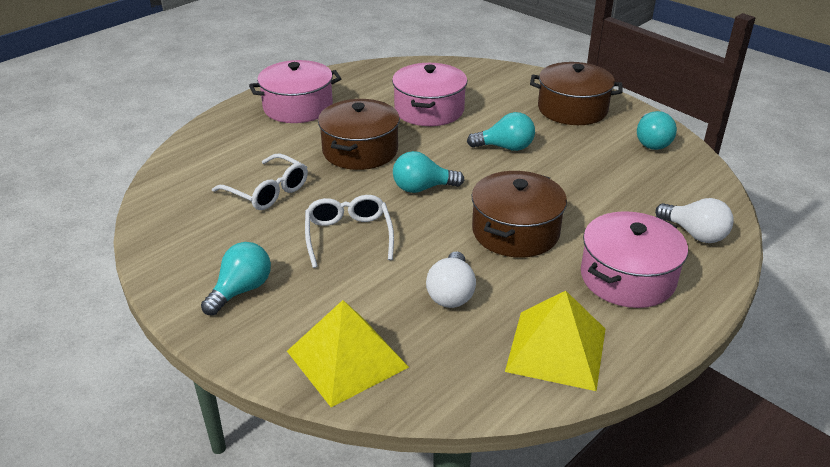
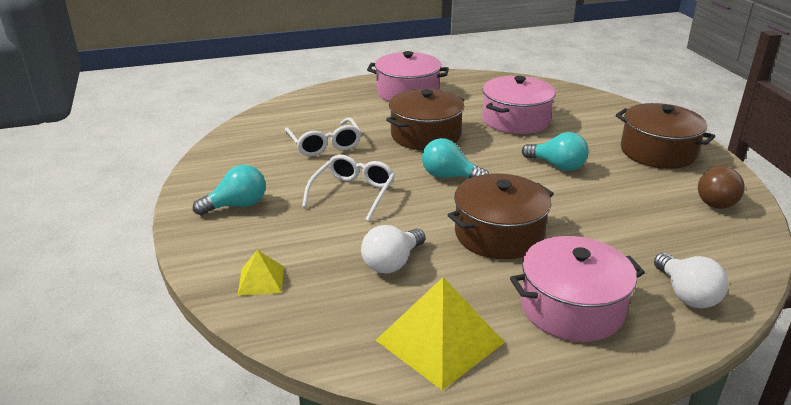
camera: 30 degrees right, 5 degrees down
yellow pyramid [287,300,409,407] -> yellow pyramid [237,250,284,296], size x0.52
turquoise light bulb [637,111,677,150] -> brown light bulb [698,166,745,209]

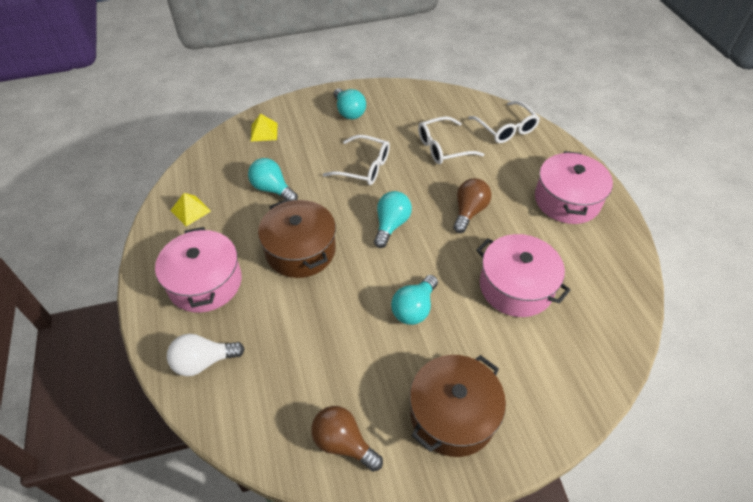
camera: 90 degrees right, 20 degrees up
white light bulb [361,225,425,274] -> turquoise light bulb [248,158,298,201]
yellow pyramid [376,277,505,390] -> yellow pyramid [170,193,211,226], size x0.52
brown pot [386,89,464,150] -> brown light bulb [453,178,491,233]
none -> white glasses [468,101,540,143]

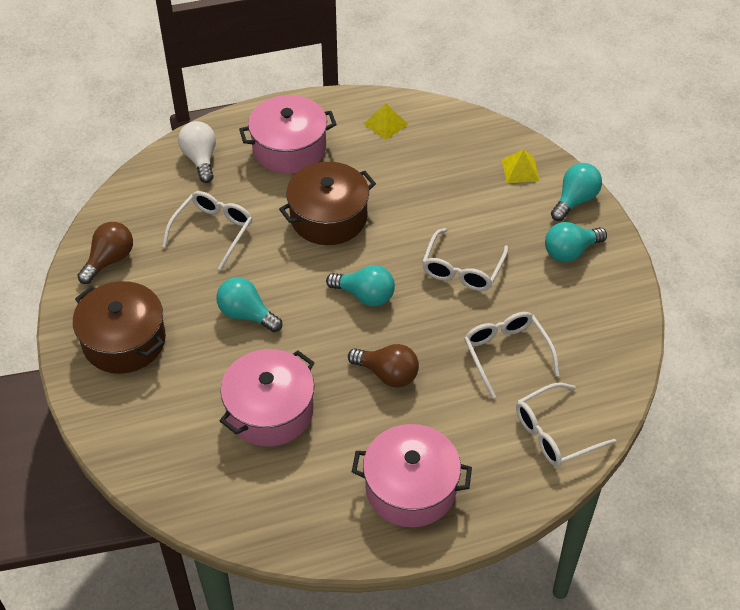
camera: 90 degrees right, 0 degrees up
turquoise light bulb [248,158,298,201] -> turquoise light bulb moved to [551,163,602,221]
none -> white glasses [162,191,253,270]

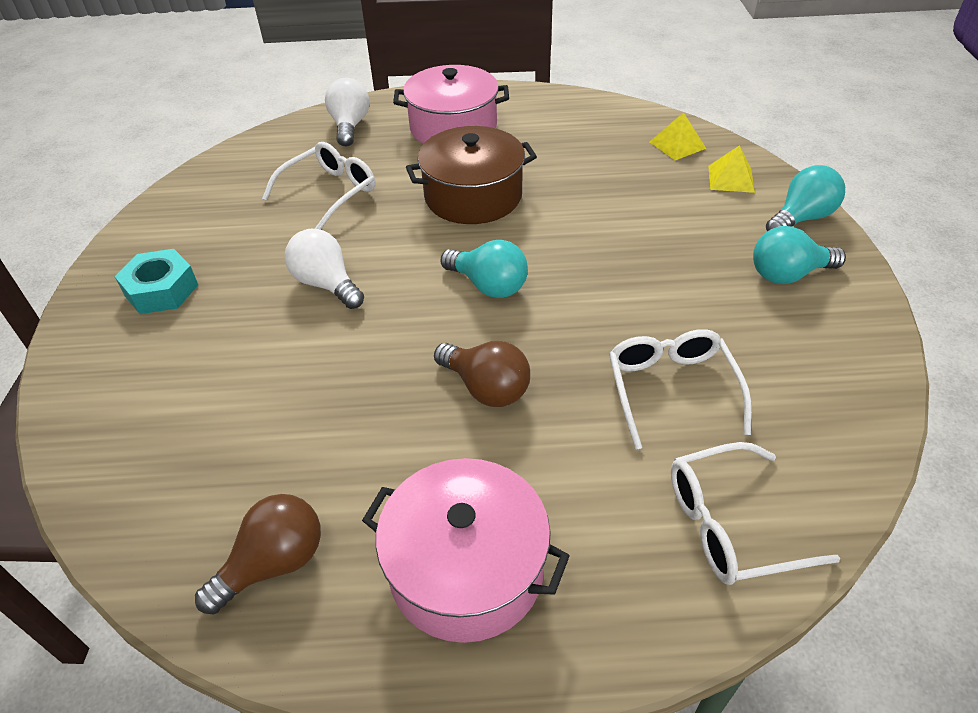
camera: 15 degrees right, 5 degrees down
brown pot [73,281,166,374] -> turquoise nut [115,249,198,314]
brown light bulb [77,222,133,284] -> brown light bulb moved to [195,494,321,614]
turquoise light bulb [216,277,282,332] -> white light bulb [285,229,364,309]
pink pot [220,349,315,446] -> none
yellow pyramid [364,104,408,140] -> yellow pyramid moved to [650,112,707,160]
white glasses [422,228,508,291] -> none

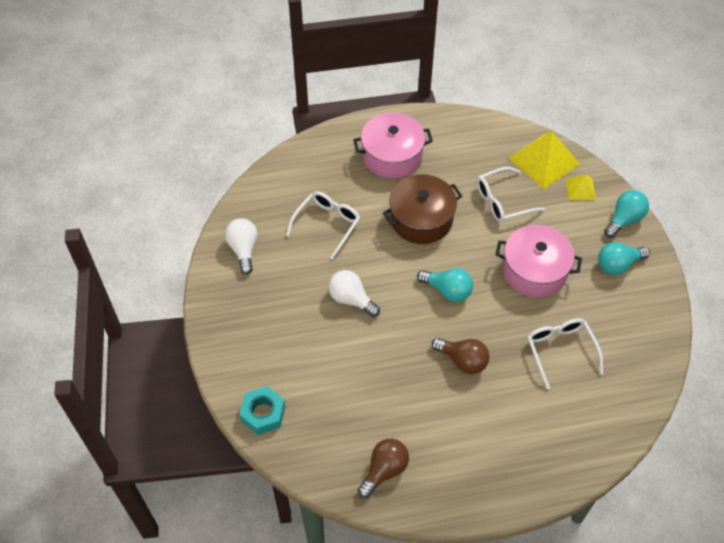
camera: 10 degrees left, 10 degrees up
turquoise nut [115,249,198,314] -> turquoise nut moved to [239,386,285,435]
white light bulb [325,78,369,146] -> white light bulb moved to [225,218,258,275]
pink pot [362,458,570,643] -> pink pot moved to [495,225,582,297]
yellow pyramid [650,112,707,160] -> yellow pyramid [509,131,580,189], size x1.91
white glasses [671,442,840,585] -> white glasses moved to [477,167,545,223]

